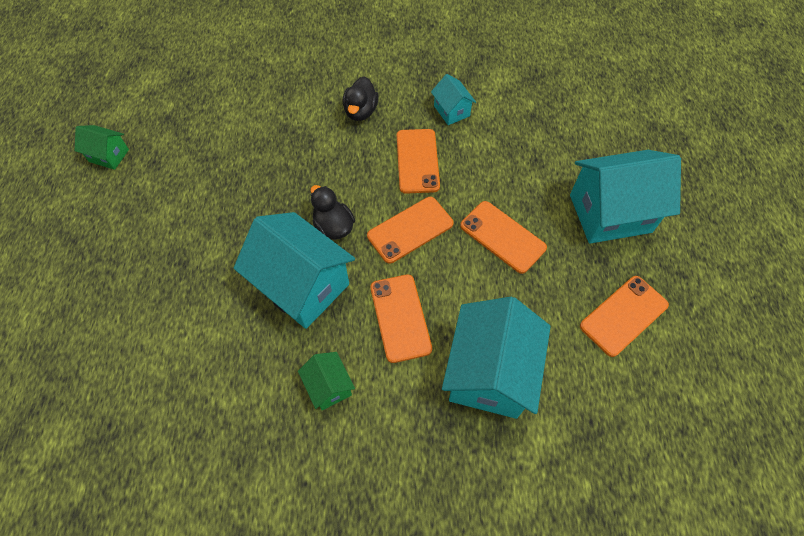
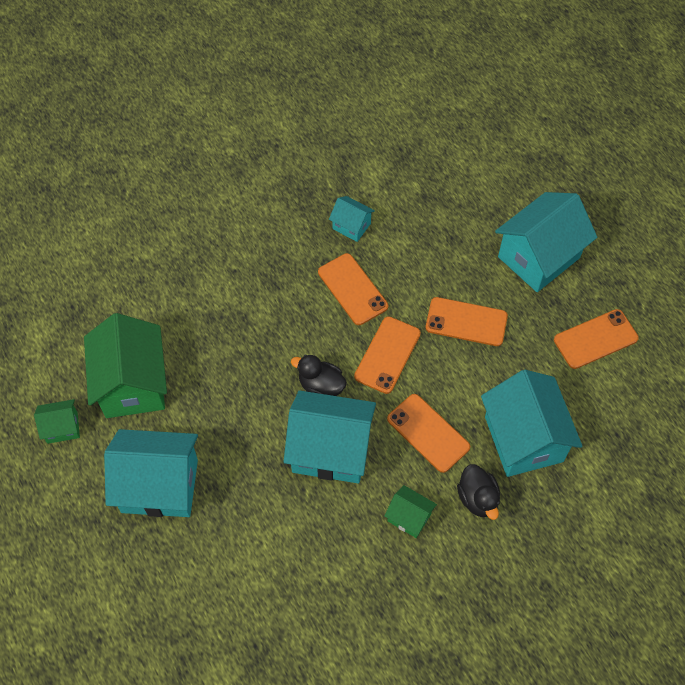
camera: 30 degrees left, 0 degrees up
black duck [343,76,379,121] -> black duck moved to [457,464,500,520]
orange phone [580,276,669,357] -> orange phone turned 45 degrees clockwise [554,309,639,369]
none -> green house [84,313,167,418]
none -> turquoise house [104,429,198,517]

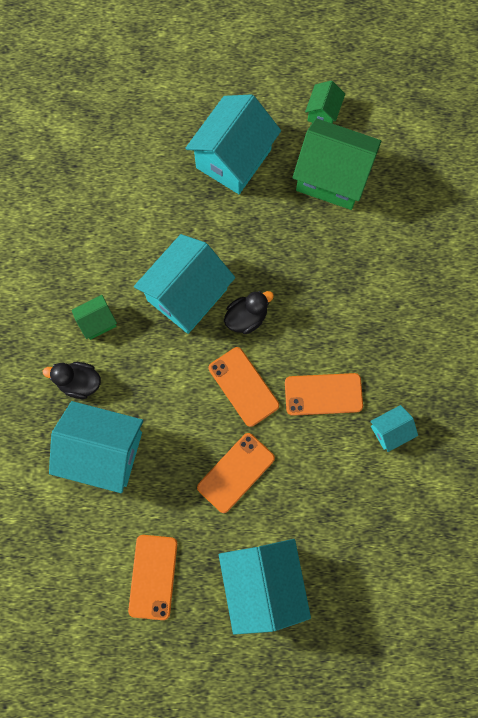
camera: 120 degrees right, 15 degrees up
orange phone [387,394,470,473] -> none

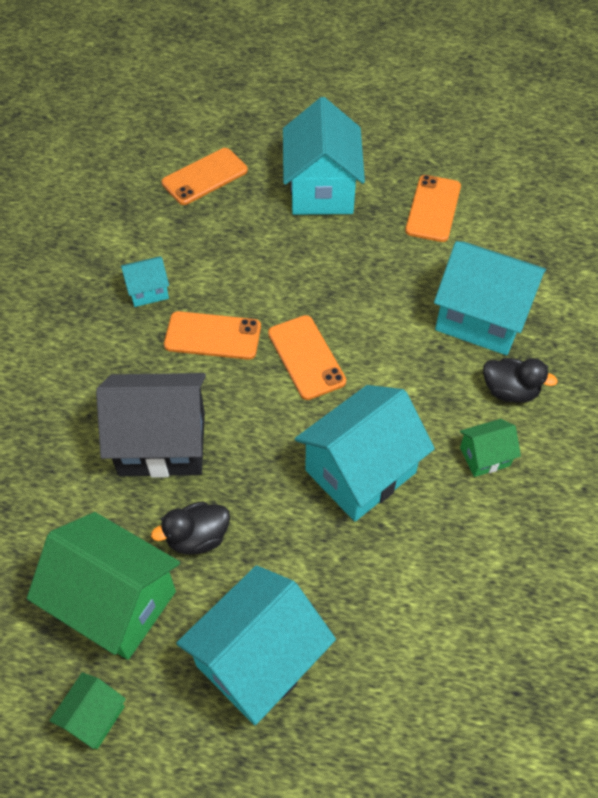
camera: 170 degrees left, 20 degrees down
orange phone [197,433,275,513] -> orange phone moved to [162,148,248,205]
black duck [224,291,274,334] -> black duck moved to [151,502,230,555]
none -> black house [96,373,206,478]

